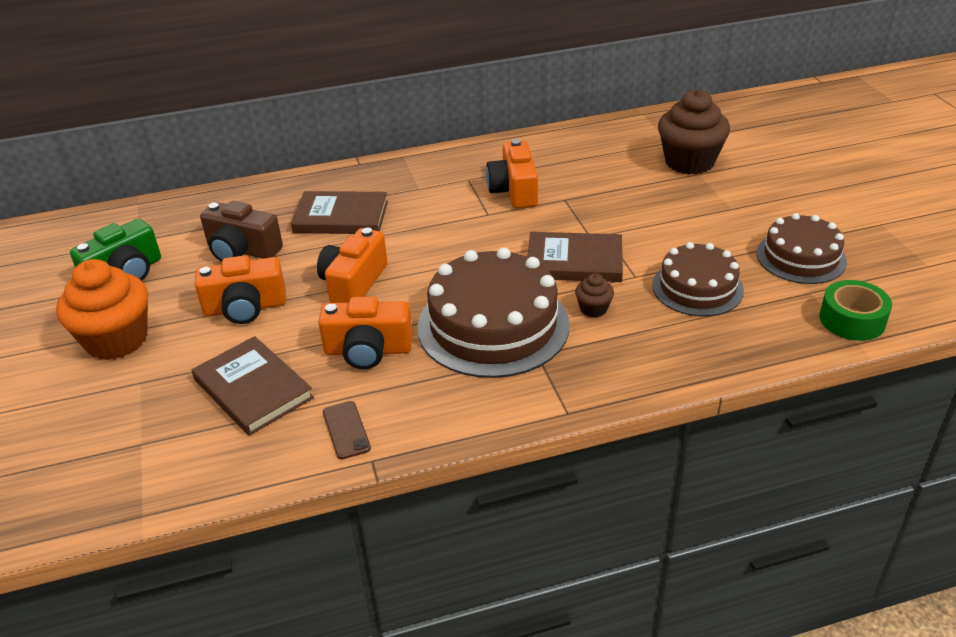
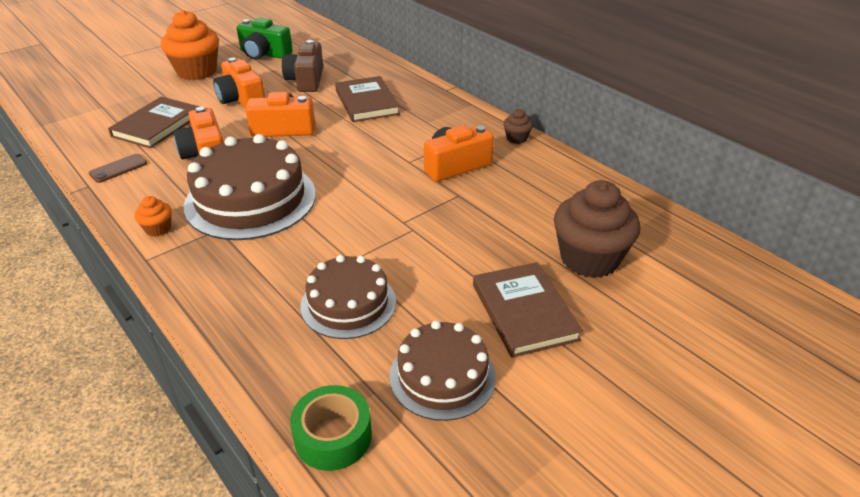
camera: 65 degrees right, 0 degrees up
brown book [527,232,623,282] -> brown book moved to [473,262,583,358]
brown cupcake [575,273,614,318] -> brown cupcake moved to [503,109,533,144]
none -> orange cupcake [135,196,172,237]

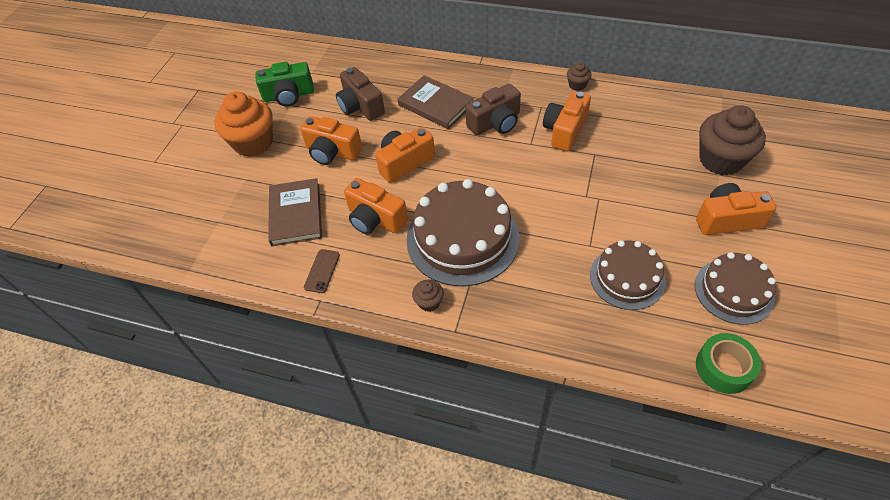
camera: 30 degrees left, 15 degrees up
orange cupcake [135,196,172,237] -> brown cupcake [412,280,444,312]
brown book [473,262,583,358] -> orange camera [696,183,776,235]
none -> brown camera [466,83,521,135]

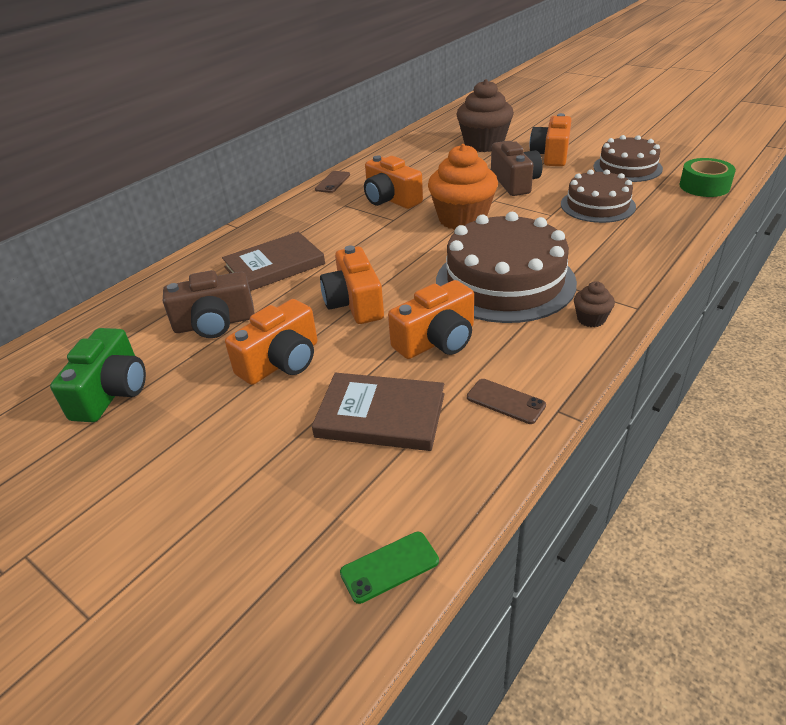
camera: 70 degrees left, 15 degrees down
orange cupcake [214,92,273,157] -> orange cupcake moved to [428,144,498,230]
brown camera [466,83,521,135] -> brown camera moved to [491,141,542,196]
brown cupcake [567,62,591,91] -> brown phone [315,171,350,193]
none -> green phone [340,532,439,604]

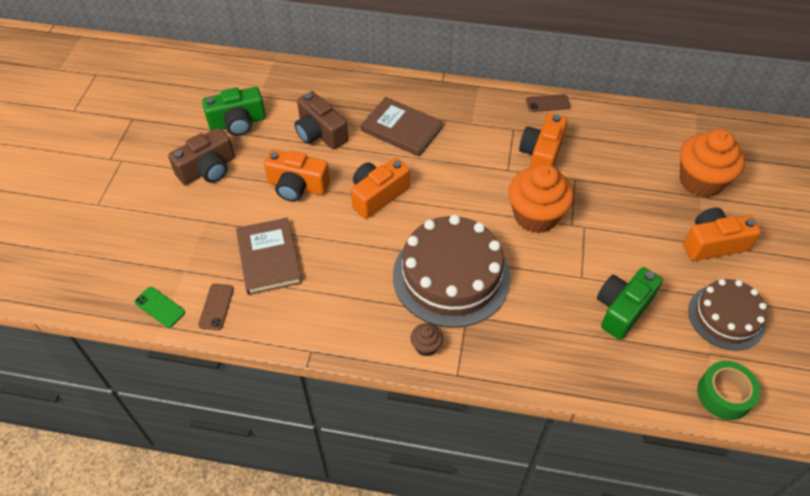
camera: 60 degrees right, 15 degrees up
orange camera [388,280,474,359] -> none
brown cupcake [457,79,514,152] -> orange cupcake [680,129,745,197]
brown phone [467,379,546,424] -> brown phone moved to [198,283,234,330]
brown camera [491,141,542,196] -> brown camera moved to [168,128,235,185]
brown cake [561,170,636,223] -> green camera [597,267,663,340]

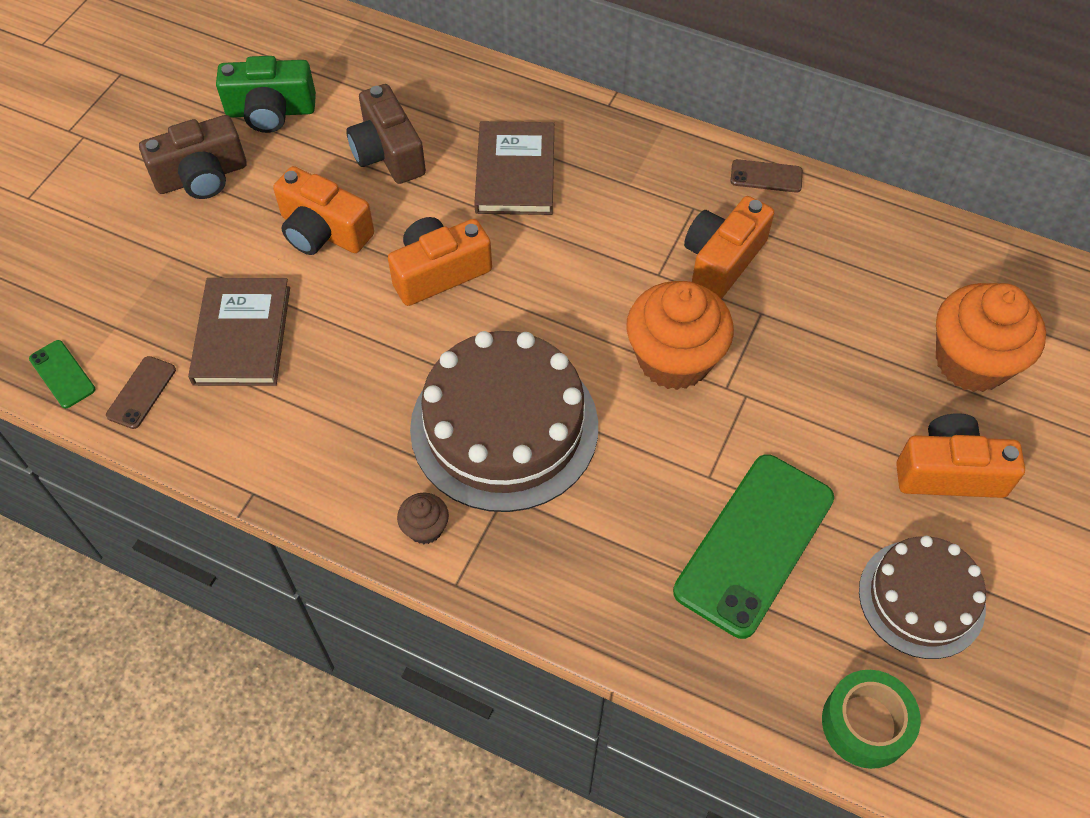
camera: 15 degrees right, 5 degrees up
brown book [361,97,443,156] -> brown book turned 45 degrees clockwise [474,121,554,215]
green camera [597,267,663,340] -> green phone [673,454,834,639]

